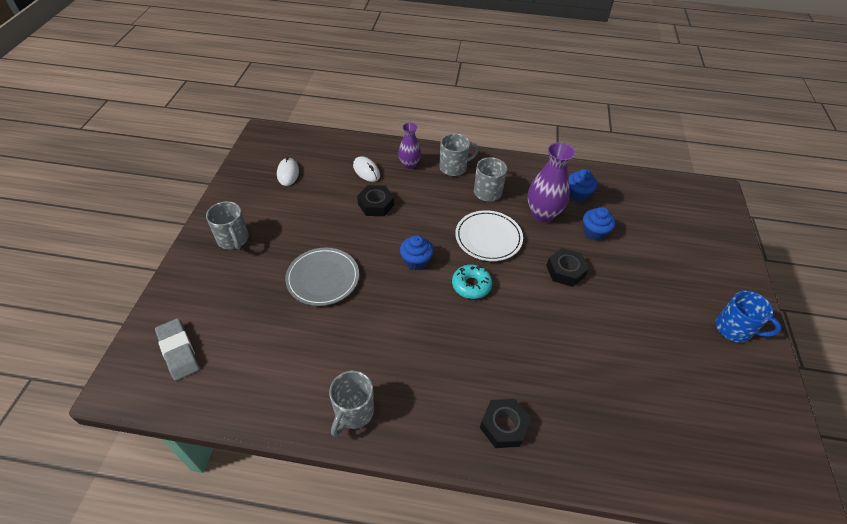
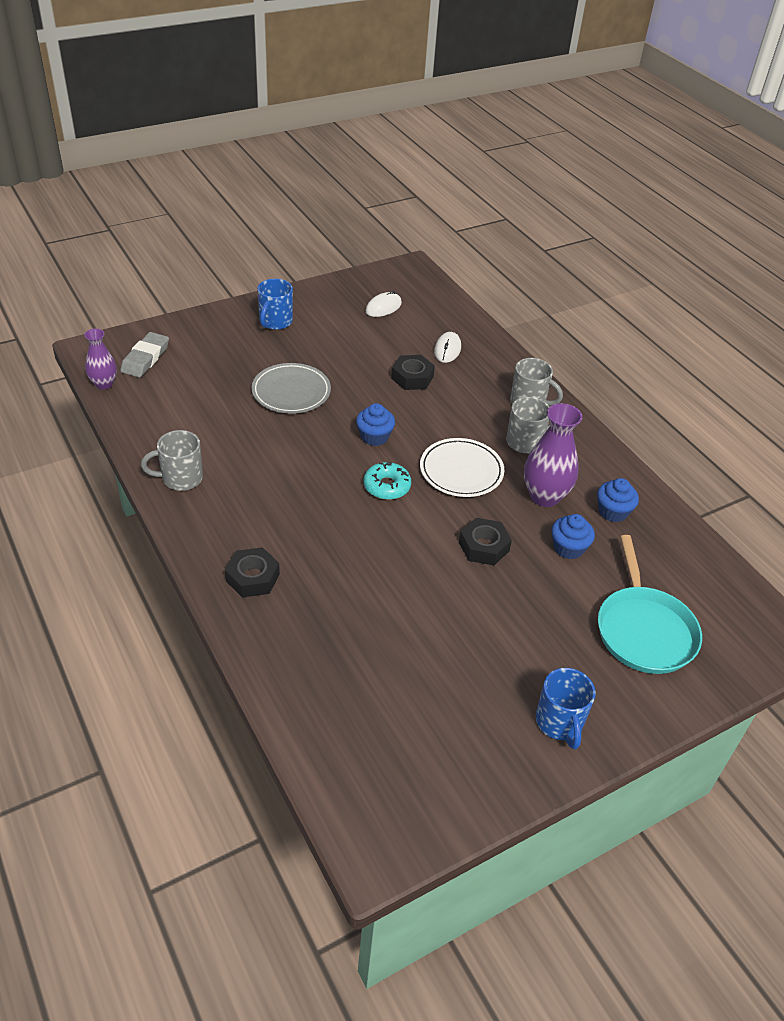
camera: 50 degrees right, 5 degrees down
grey mug [206,201,249,250] -> blue mug [257,279,293,330]
purple vase [398,123,421,169] -> purple vase moved to [84,329,117,390]
none -> turquoise pan [598,535,702,674]

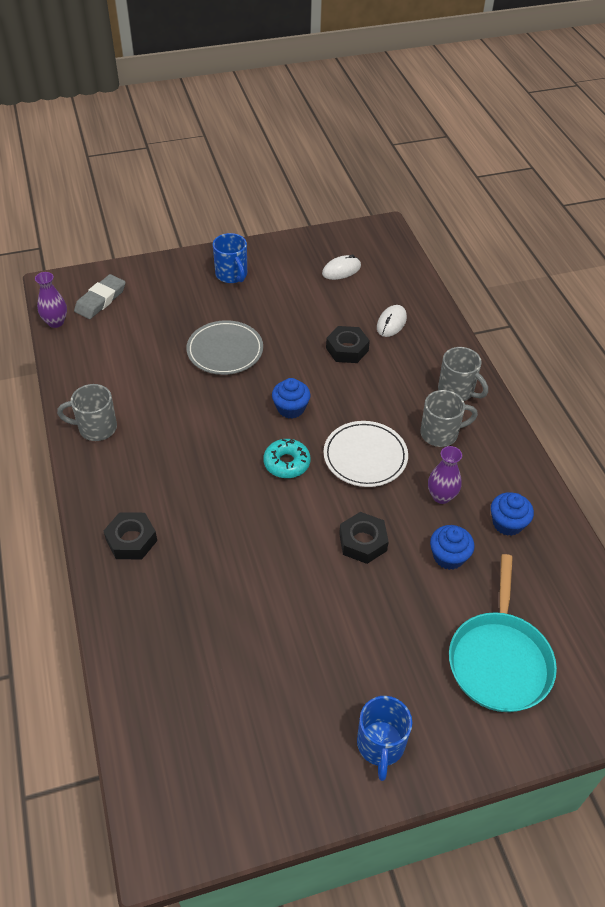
camera: 15 degrees right, 5 degrees up
blue mug [257,279,293,330] -> blue mug turned 60 degrees counterclockwise [213,233,247,283]
purple vase [524,403,582,507] -> purple vase [428,446,462,504], size x0.62

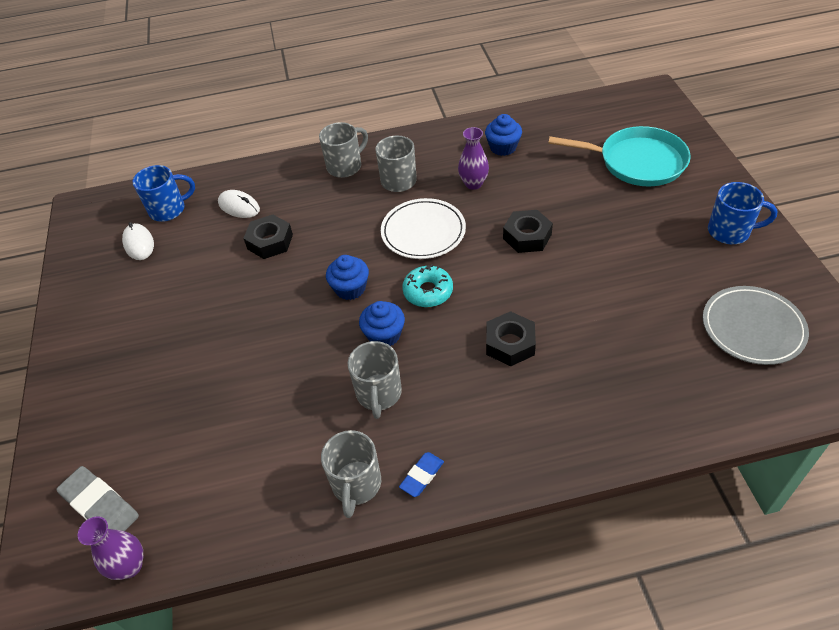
camera: 80 degrees left, 0 degrees up
black nut [104,512,157,559] -> black nut moved to [486,311,536,366]
grey plate [186,320,263,375] -> grey plate moved to [703,286,809,365]
blue mug [213,233,247,283] -> blue mug moved to [133,165,195,222]
blue cupcake [430,525,474,570] -> blue cupcake moved to [359,301,405,346]
none -> grey mug [348,341,402,419]
none -> blue eraser [399,452,444,497]

